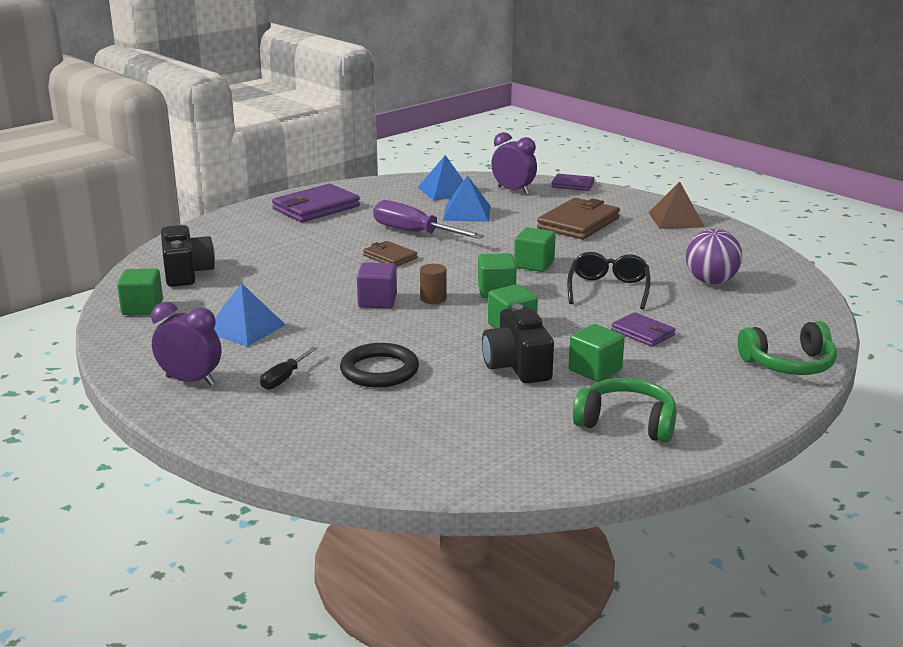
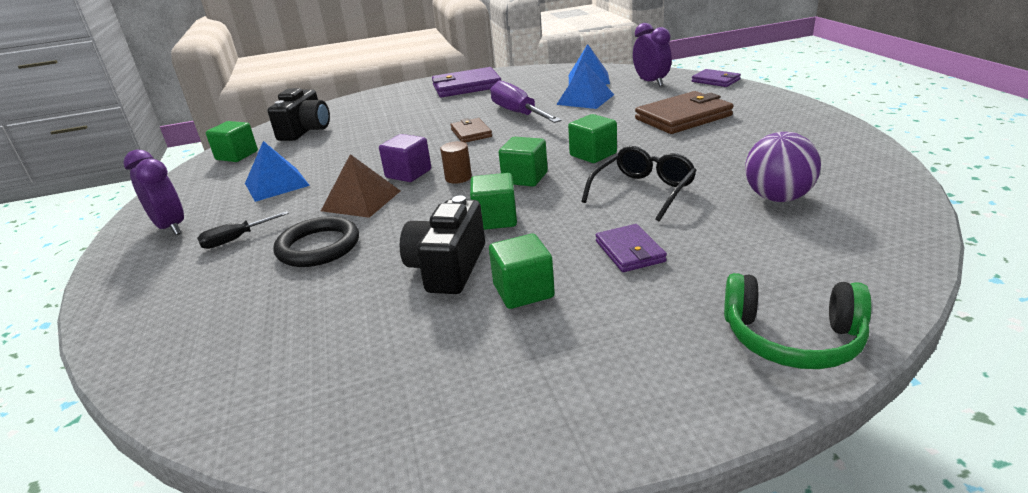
camera: 30 degrees right, 5 degrees up
green headphones [573,378,677,443] -> none
brown pyramid [648,182,705,229] -> brown pyramid moved to [321,154,400,218]

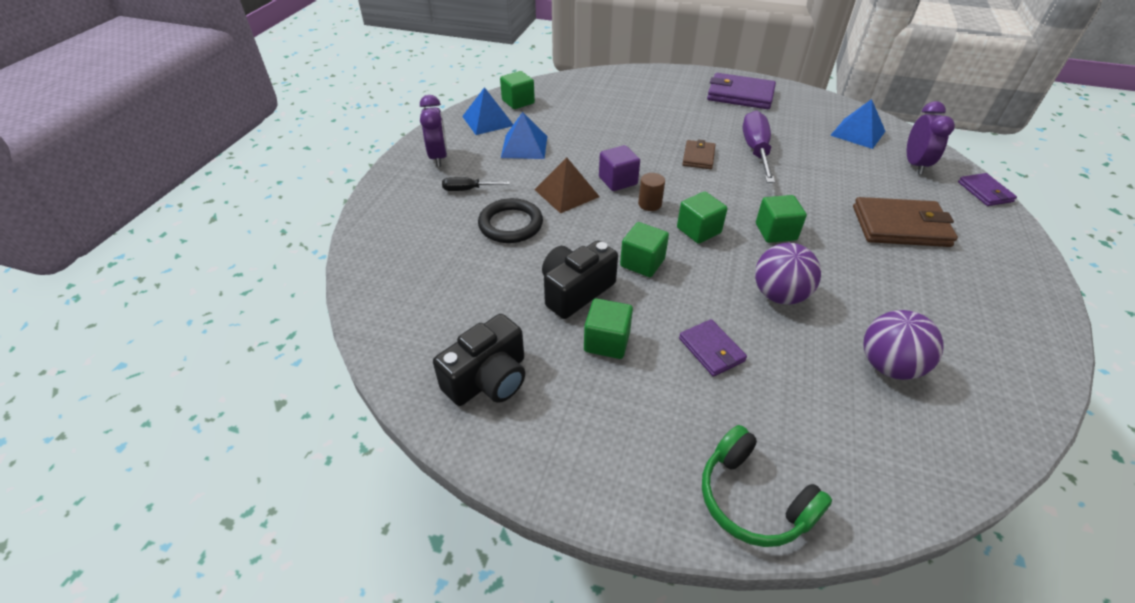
camera: 30 degrees right, 15 degrees up
black camera [268,88,330,141] -> black camera moved to [433,314,525,406]
blue pyramid [556,61,614,109] -> blue pyramid moved to [462,87,513,135]
black glasses [581,146,697,221] -> purple ball [755,243,821,305]
purple wallet [596,224,667,272] -> purple wallet turned 45 degrees counterclockwise [679,319,747,377]

